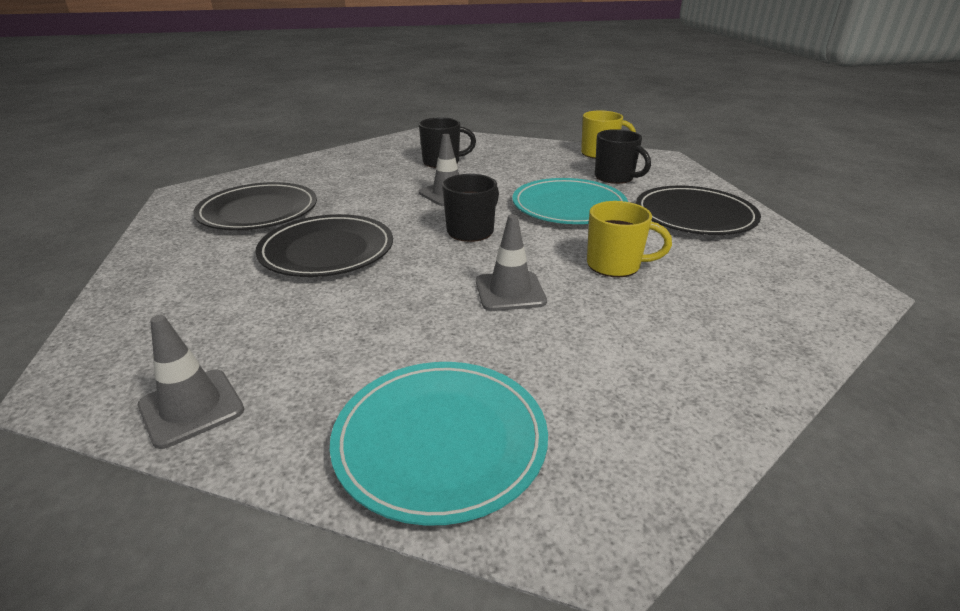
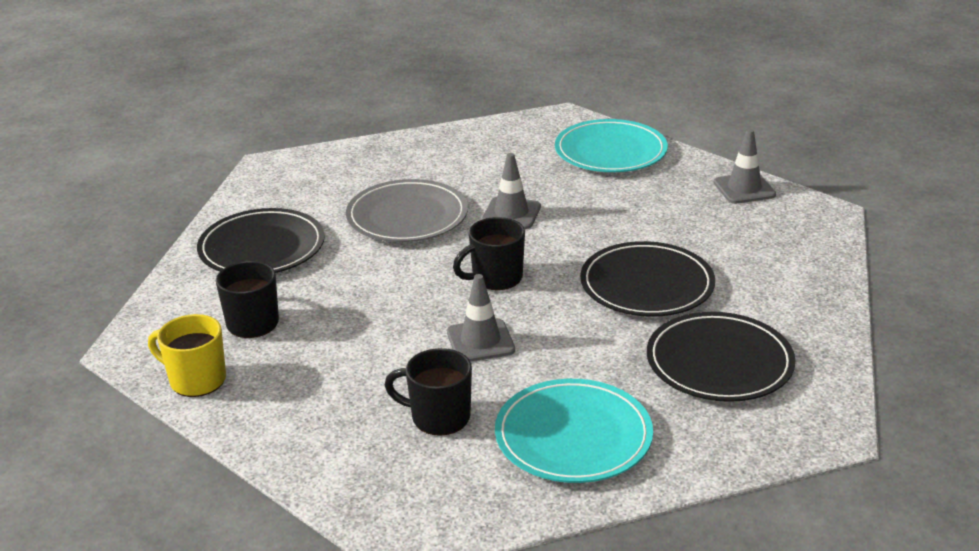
camera: 155 degrees left, 0 degrees up
turquoise plate [512,178,628,224] -> turquoise plate moved to [495,379,653,483]
yellow mug [587,201,672,277] -> grey plate [346,179,468,242]

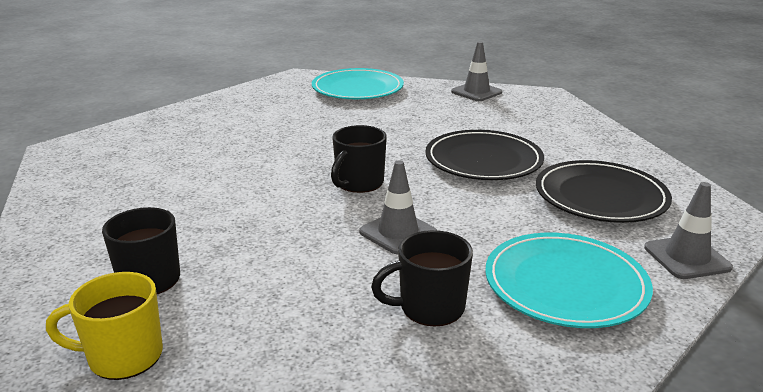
camera: 30 degrees left, 5 degrees down
black plate [197,208,325,273] -> none
grey plate [346,179,468,242] -> none
grey traffic cone [482,153,541,229] -> grey traffic cone moved to [644,182,733,279]

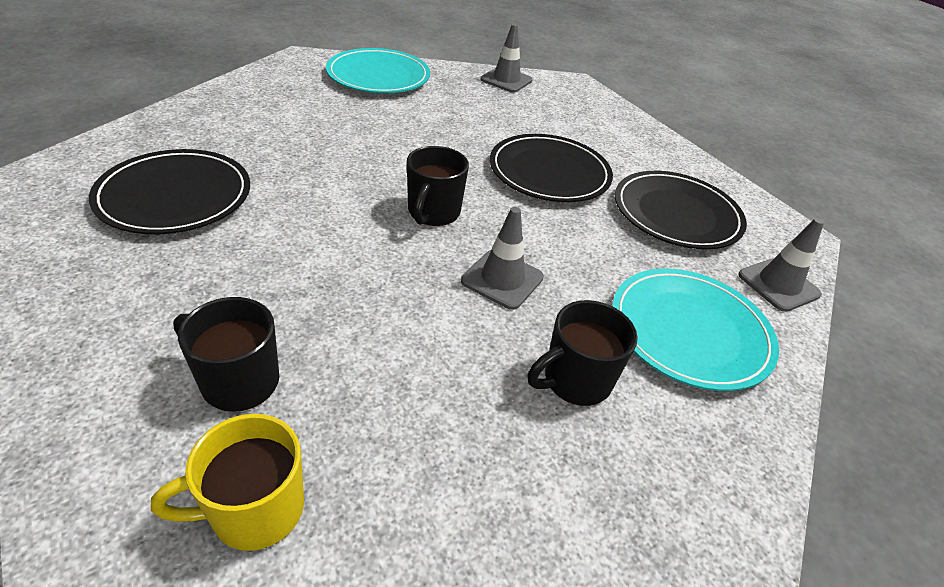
camera: 20 degrees left, 15 degrees up
none -> black plate [89,149,250,234]

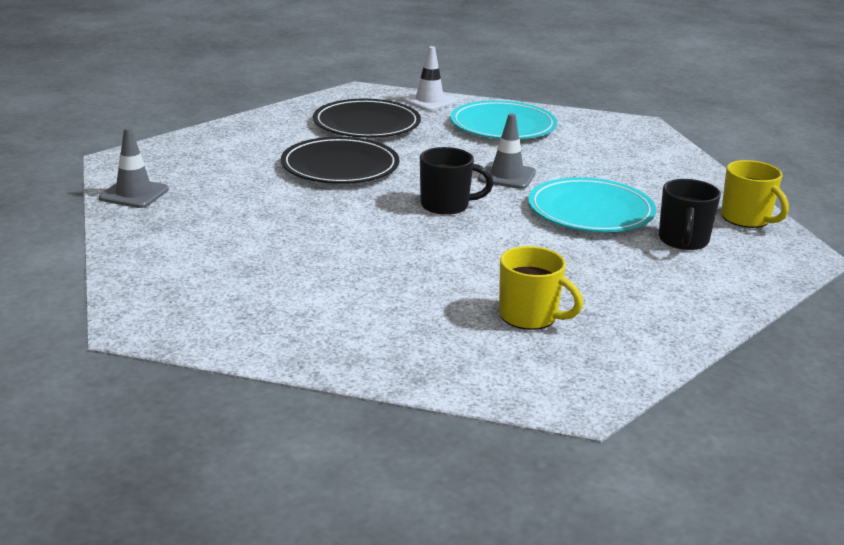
camera: 100 degrees left, 15 degrees down
black plate [89,149,250,234] -> yellow mug [499,246,583,330]
turquoise plate [326,48,430,93] -> turquoise plate moved to [528,177,656,232]
black mug [527,300,638,406] -> none
grey traffic cone [738,218,824,312] -> white traffic cone [402,46,458,111]

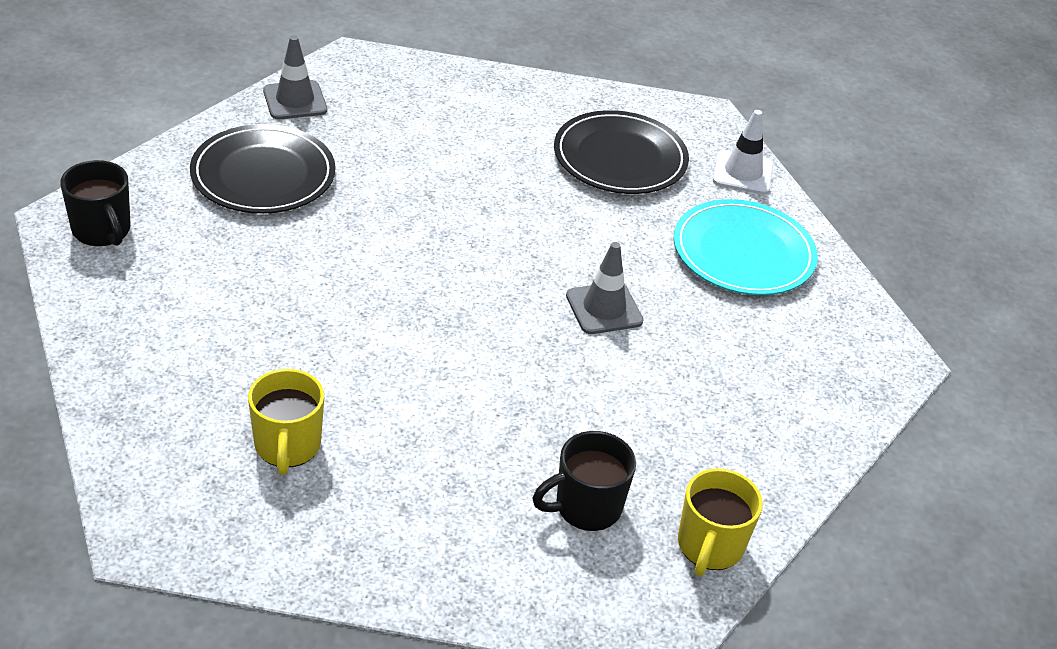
camera: 50 degrees right, 15 degrees up
black plate [281,137,399,184] -> black plate moved to [190,124,336,214]
black mug [420,147,493,215] -> black mug moved to [60,160,131,246]
turquoise plate [528,177,656,232] -> none

